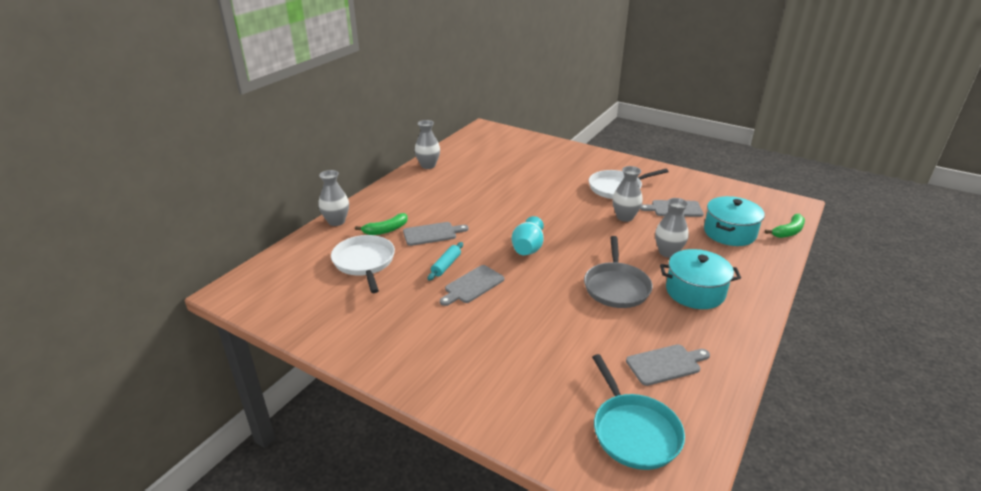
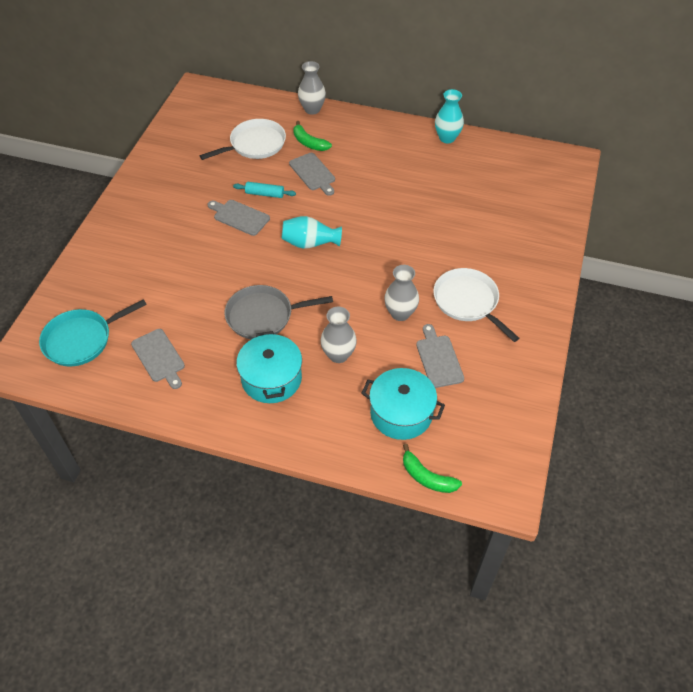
camera: 75 degrees right, 20 degrees up
grey vase [415,120,440,169] -> turquoise vase [435,89,464,143]

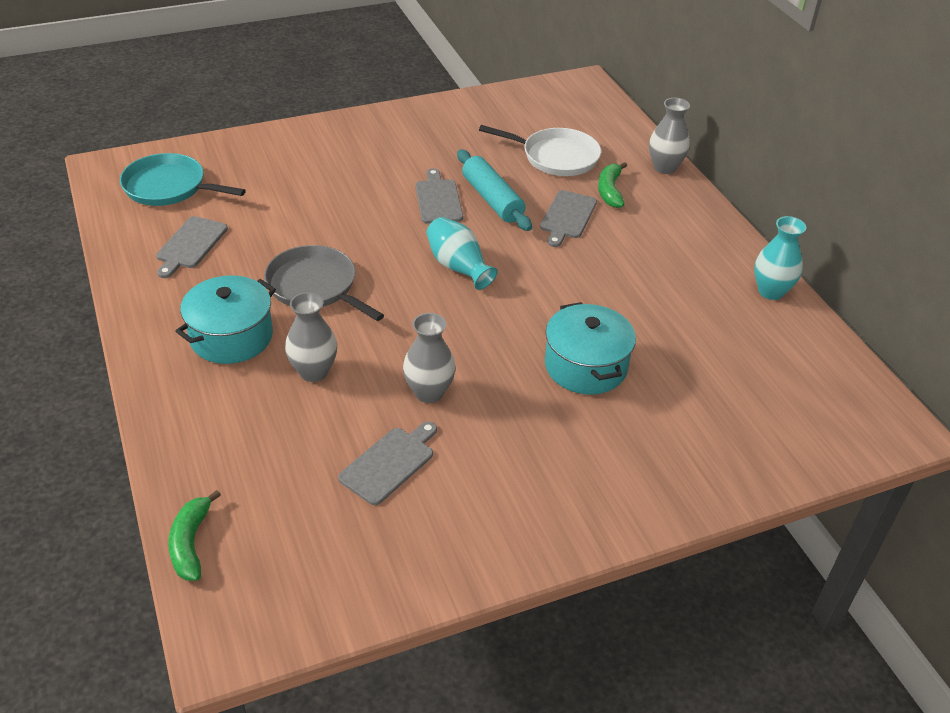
camera: 50 degrees right, 10 degrees down
turquoise rolling pin [233,182,296,198] -> turquoise rolling pin [457,149,532,231], size x1.65
turquoise pot [361,368,445,440] -> turquoise pot moved to [545,302,636,395]
white pan [433,268,519,342] -> none

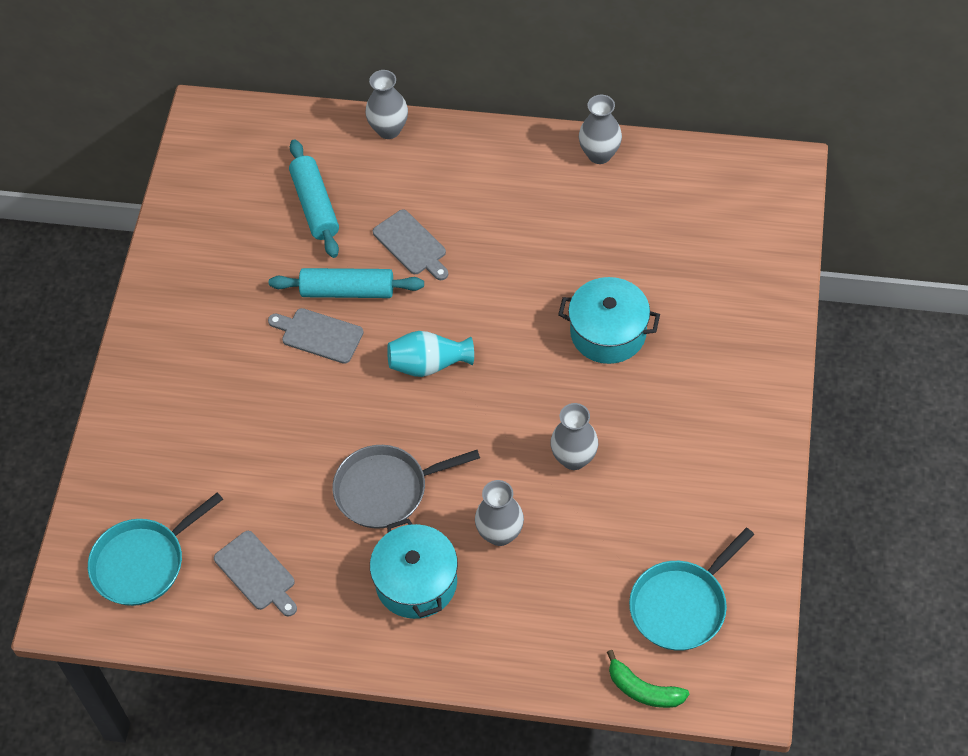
camera: 55 degrees left, 15 degrees up
grey cutting board [338,421,437,505] -> none
white pan [479,125,601,176] -> turquoise rolling pin [289,139,339,258]
green banana [598,162,627,208] -> none
turquoise vase [754,216,806,300] -> grey vase [579,95,622,164]
none -> turquoise pan [629,528,754,651]

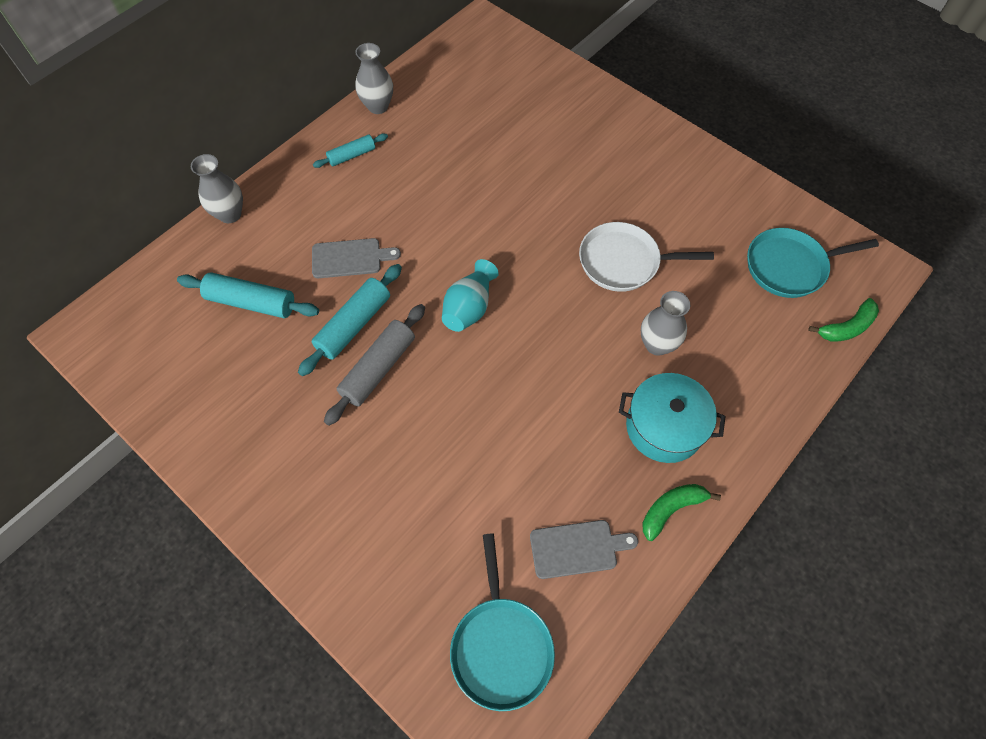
camera: 60 degrees left, 5 degrees up
grey cutting board [268,308,364,364] -> grey rolling pin [324,304,425,426]
grey pan [333,445,480,529] -> none
grey vase [550,403,598,470] -> white pan [579,222,714,292]
turquoise pot [558,277,660,364] -> none
turquoise pan [629,528,754,651] -> turquoise pan turned 90 degrees clockwise [747,228,879,298]
none -> turquoise rolling pin [313,133,388,168]
none -> green banana [642,484,721,541]

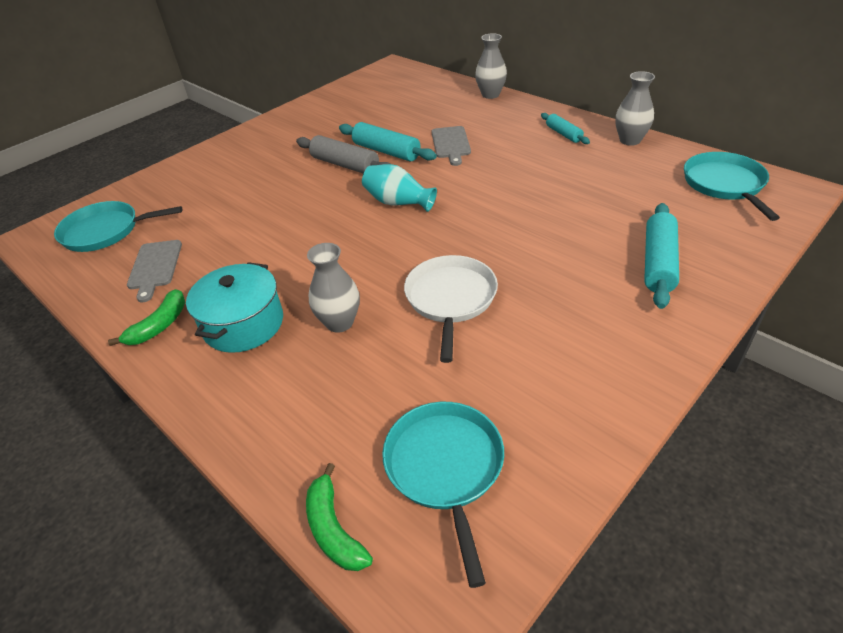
camera: 95 degrees right, 20 degrees down
turquoise rolling pin [177,272,319,318] -> turquoise rolling pin moved to [644,203,679,309]
green banana [642,484,721,541] -> green banana turned 60 degrees clockwise [108,289,185,346]
none -> turquoise pan [684,152,780,221]

